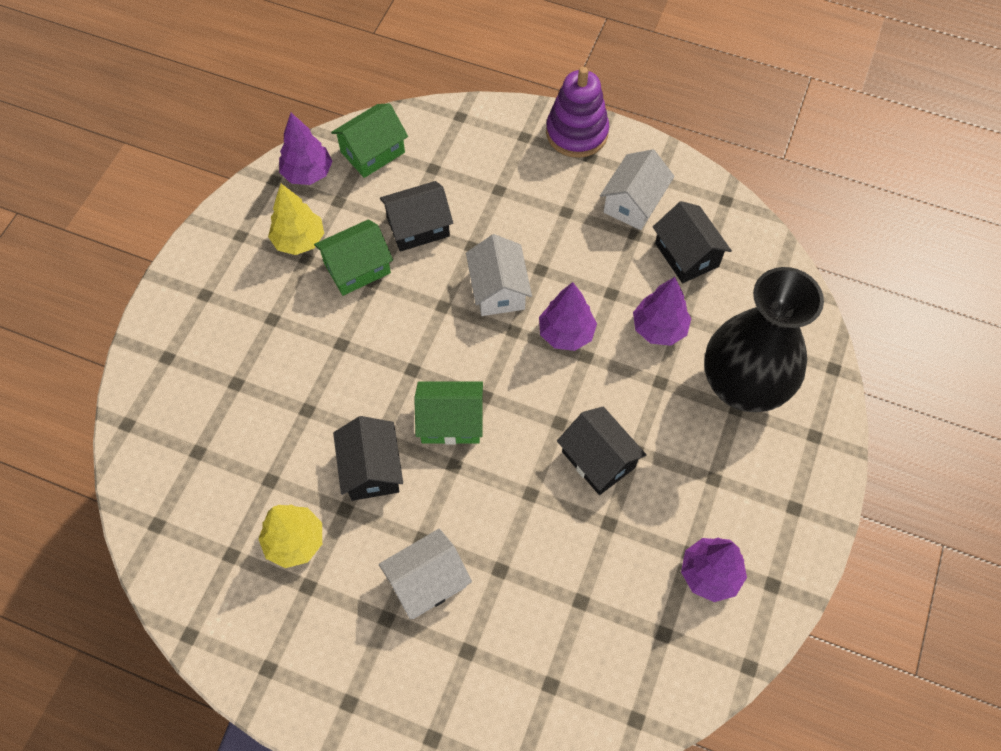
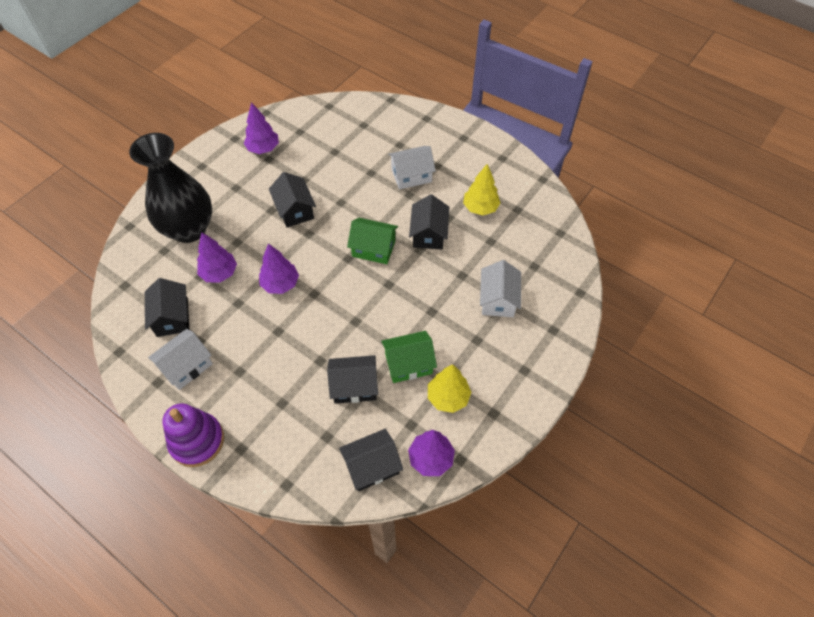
camera: 165 degrees left, 5 degrees down
green house [331,103,408,178] -> black house [339,429,403,491]
white house [466,234,532,316] -> white house moved to [480,260,521,317]

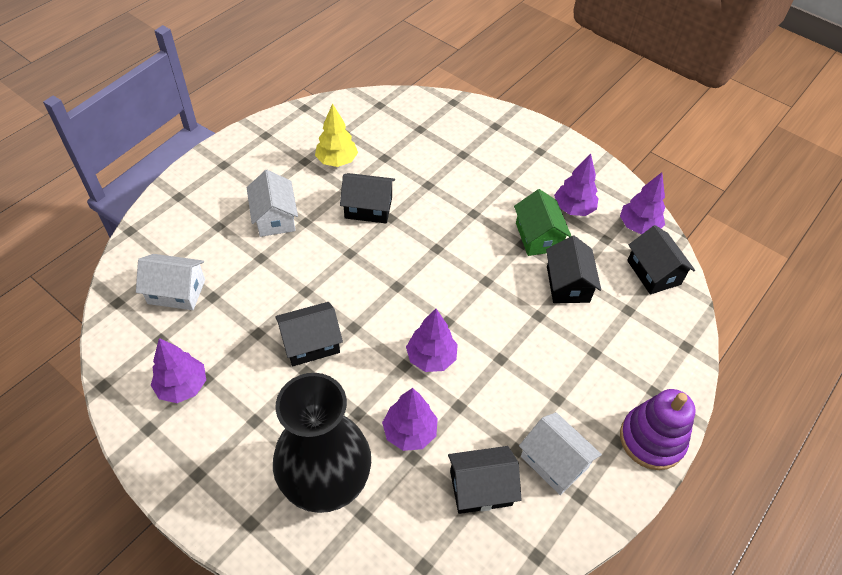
camera: 90 degrees left, 5 degrees down
green house [347,218,398,264] -> none
yellow tree [428,364,472,413] -> purple tree [554,154,599,216]
white house [480,260,521,317] -> white house moved to [136,254,205,310]

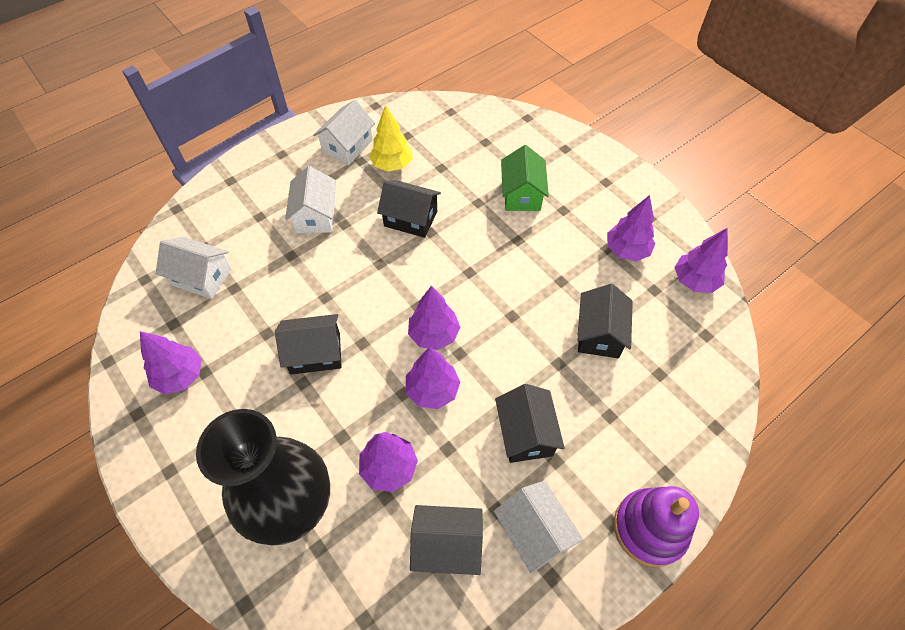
camera: 15 degrees right, 5 degrees up
green house [514,189,571,256] -> green house moved to [501,145,549,211]
black house [627,225,695,294] -> black house moved to [495,384,565,463]
none -> white house [313,100,375,165]
none -> purple tree [408,286,460,350]

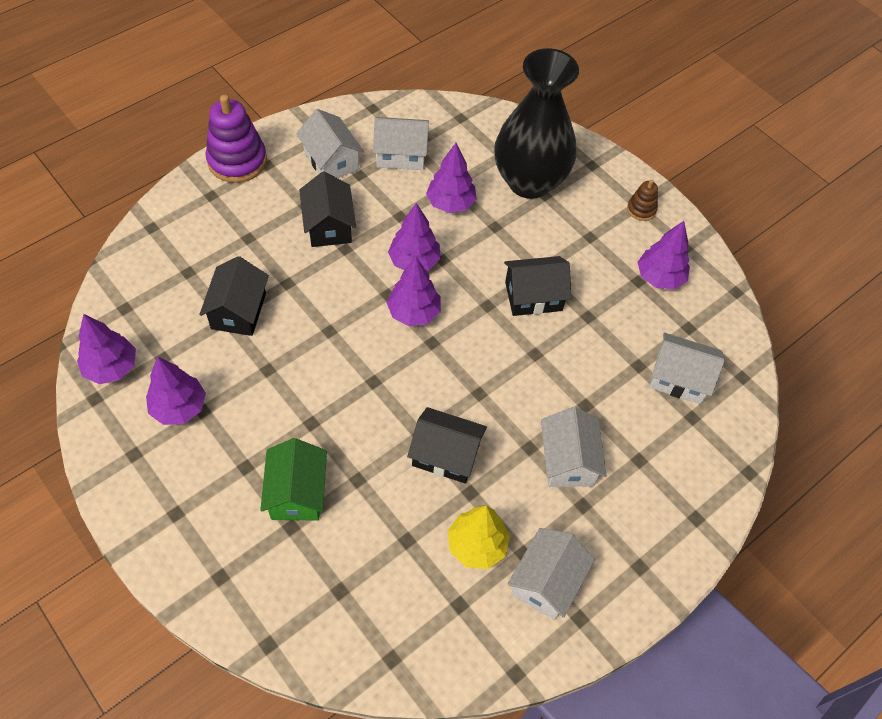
camera: 175 degrees right, 0 degrees up
black house [410,505,483,575] -> white house [373,117,429,170]
none -> brown stacking toy [627,180,658,221]

